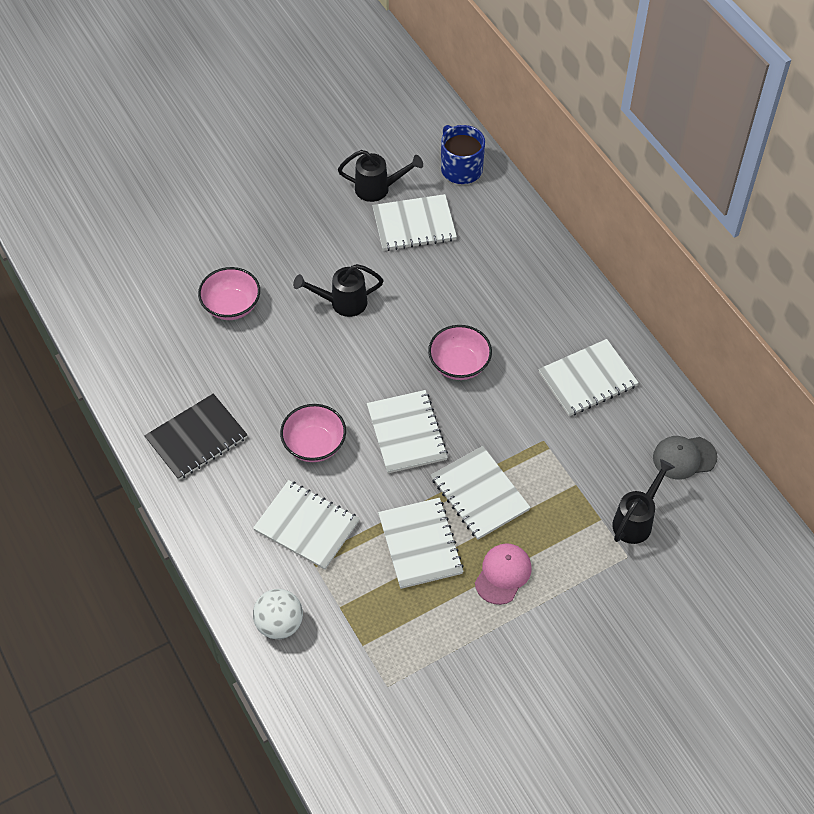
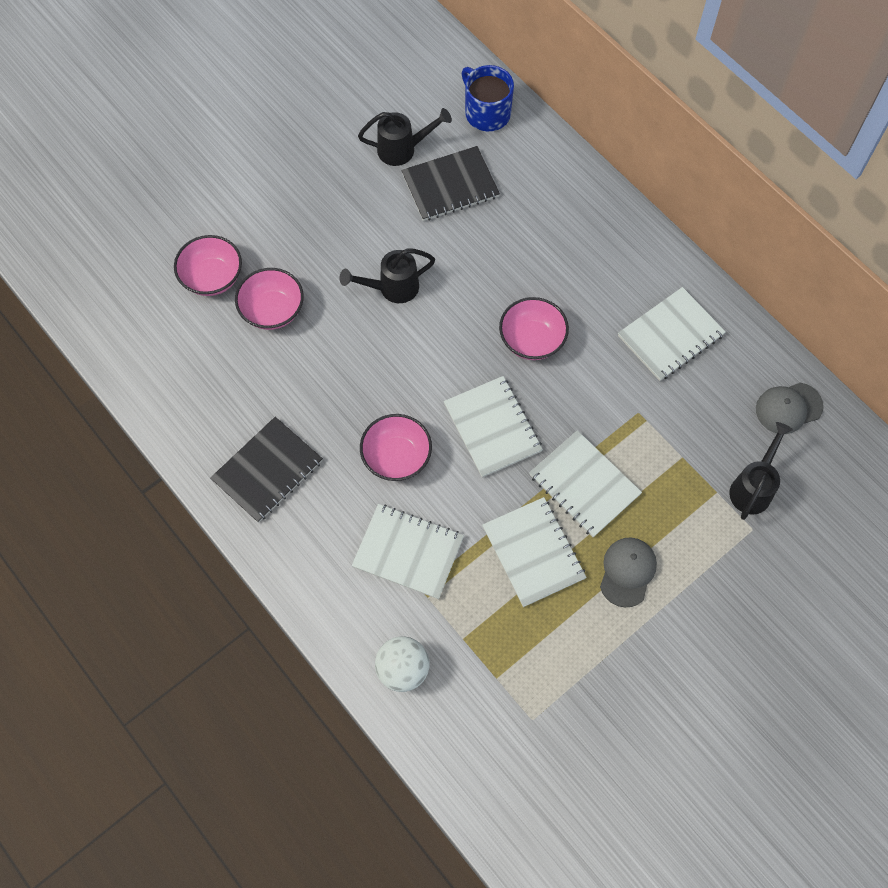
camera: 10 degrees left, 10 degrees up
white notebook [372,194,457,251] -> black notebook [401,146,500,221]
pink cap [475,543,532,605] -> grey cap [600,538,657,607]
none -> pink bowl [174,235,242,296]

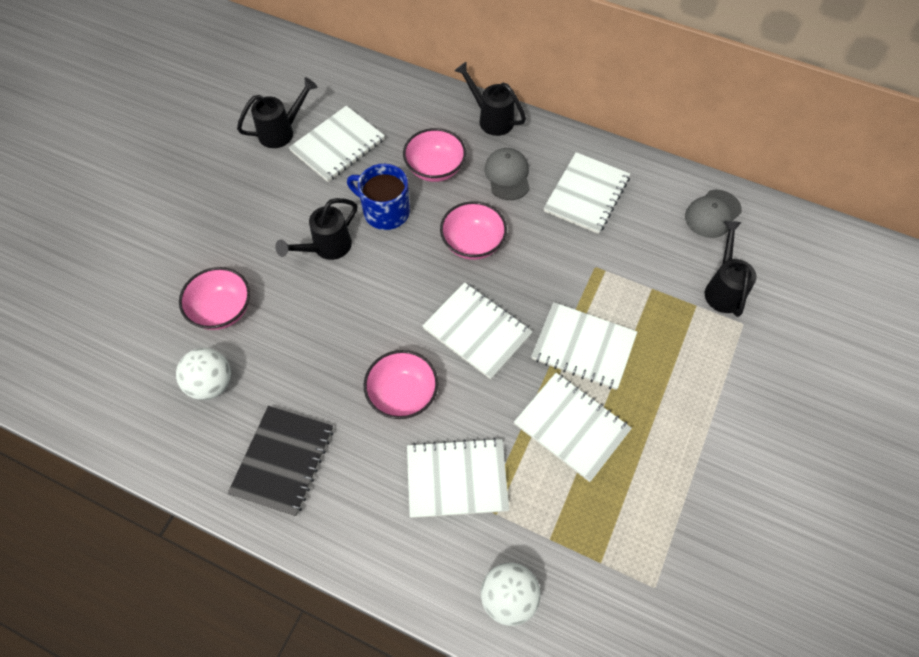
camera: 25 degrees left, 5 degrees down
pink bowl [174,235,242,296] -> pink bowl moved to [403,128,466,182]
black notebook [401,146,500,221] -> white notebook [289,106,385,182]
blue mug [461,65,514,131] -> blue mug moved to [347,164,410,230]
grey cap [600,538,657,607] -> grey cap moved to [485,148,530,200]
none -> white ball [176,348,231,400]
none -> black watering can [455,62,526,136]

